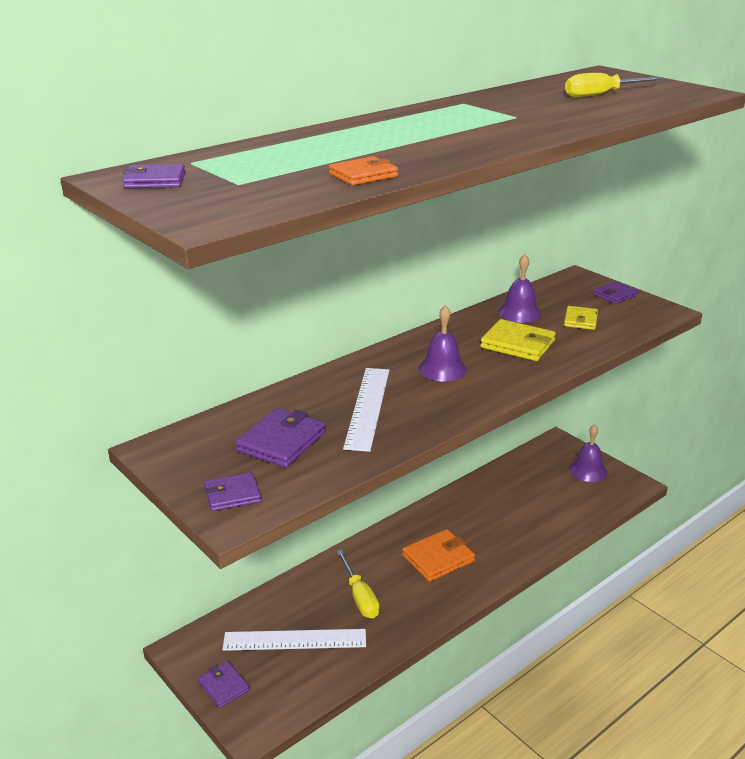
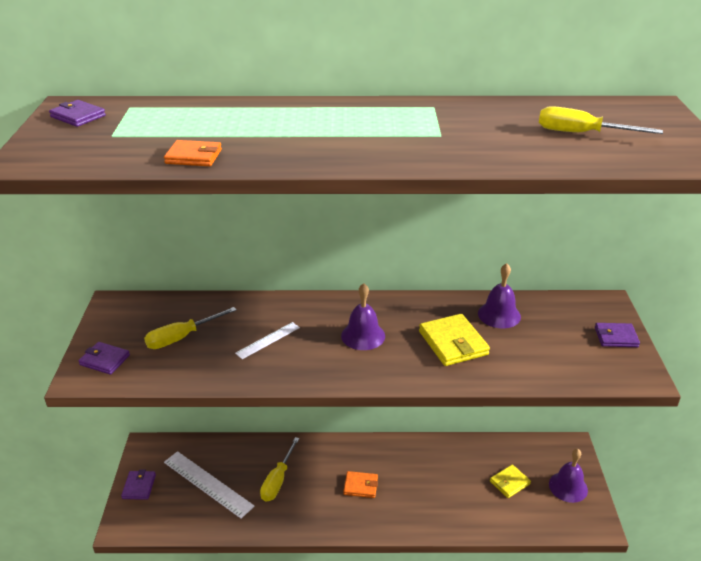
camera: 40 degrees right, 5 degrees up
purple wallet [235,408,326,468] -> yellow screwdriver [144,307,237,349]
white ruler [343,368,389,452] -> white ruler [235,322,300,359], size x0.55
orange wallet [402,529,475,582] -> orange wallet [344,471,378,498], size x0.63
yellow wallet [564,306,598,330] -> yellow wallet moved to [490,465,531,498]

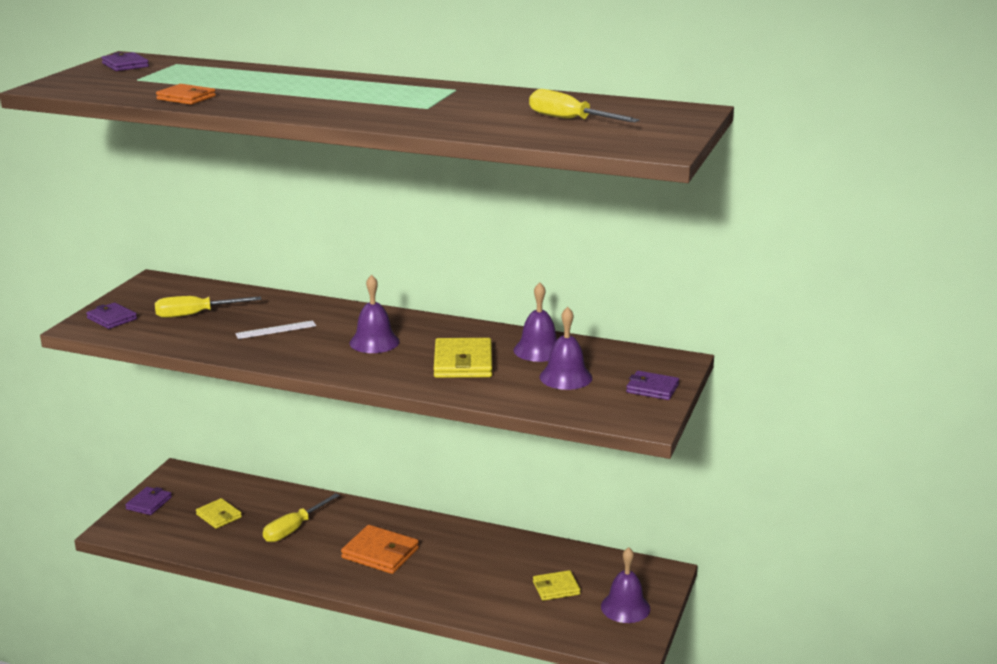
camera: 20 degrees right, 10 degrees down
white ruler [164,451,254,519] -> yellow wallet [196,498,242,529]
orange wallet [344,471,378,498] -> orange wallet [341,525,419,574], size x1.58
none -> purple bell [540,307,592,390]

